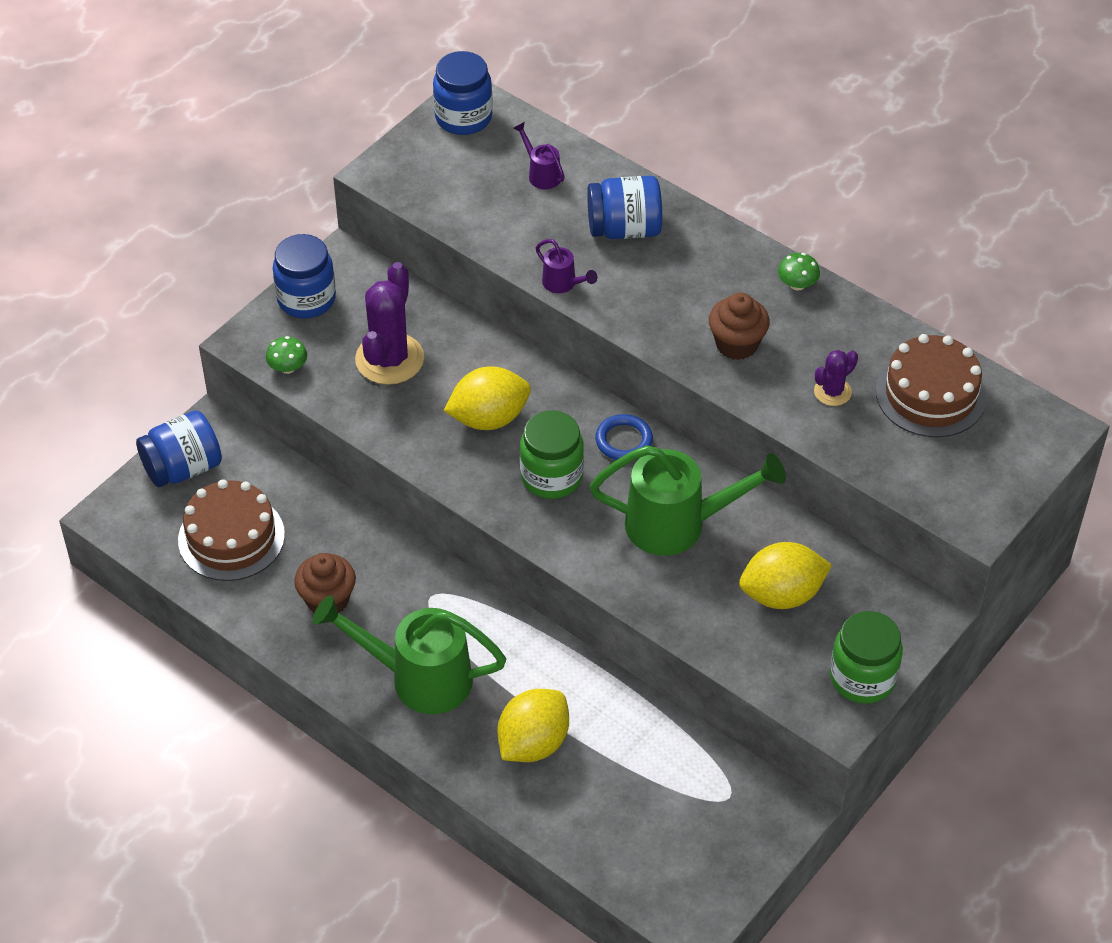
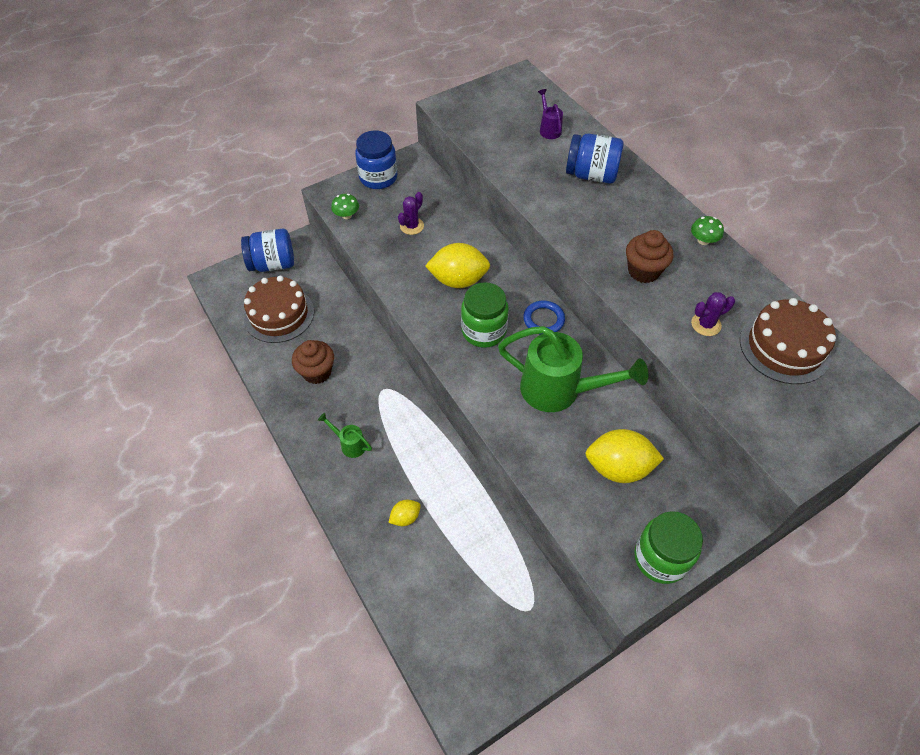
camera: 20 degrees right, 5 degrees up
green watering can [313,595,506,714] -> green watering can [318,413,372,458], size x0.45
purple cactus [355,262,424,385] -> purple cactus [398,192,424,235], size x0.52
blue jar [433,51,493,135] -> none
yellow lemon [497,689,569,762] -> yellow lemon [389,500,421,526], size x0.50
purple watering can [536,239,597,293] -> none

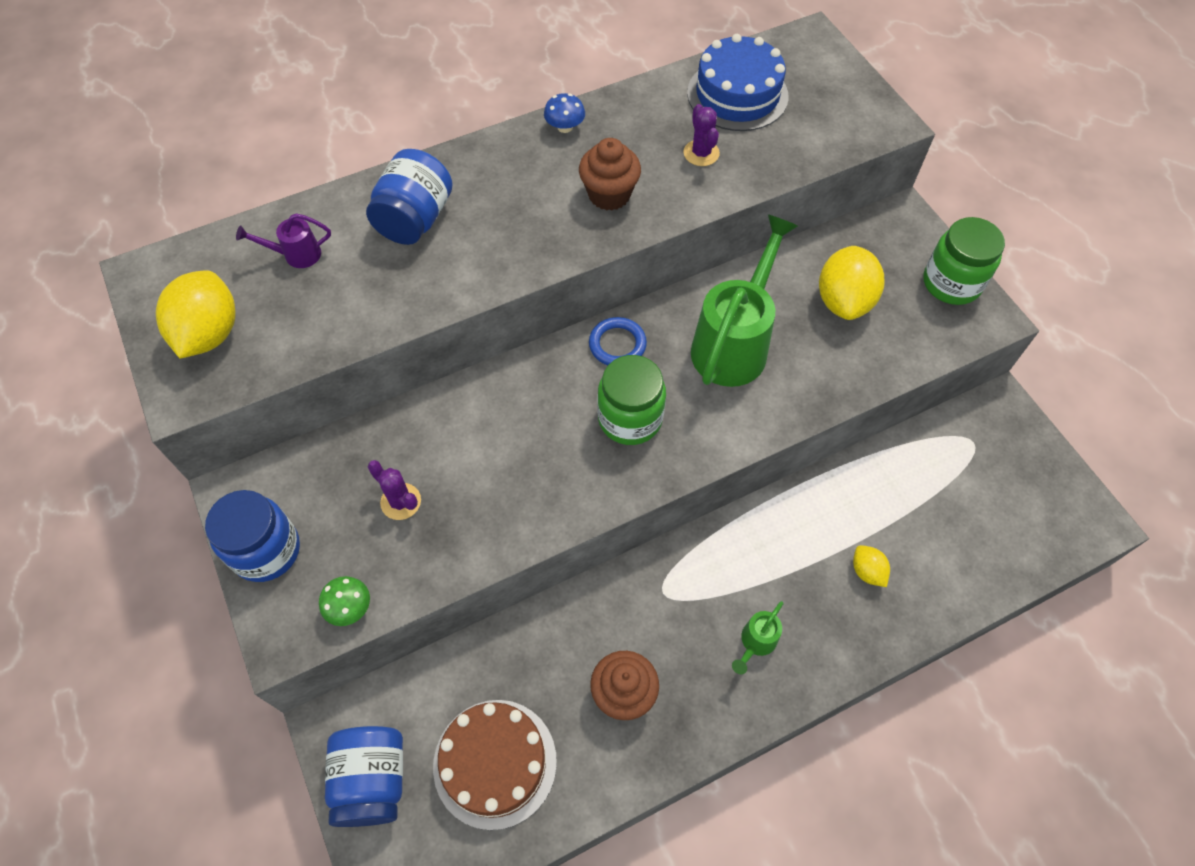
camera: 85 degrees left, 5 degrees up
yellow lemon [425,243,490,288] -> yellow lemon moved to [156,270,236,359]
green mushroom [691,216,724,245] -> blue mushroom [544,93,585,133]
brown cake [740,298,836,384] -> blue cake [687,34,789,131]

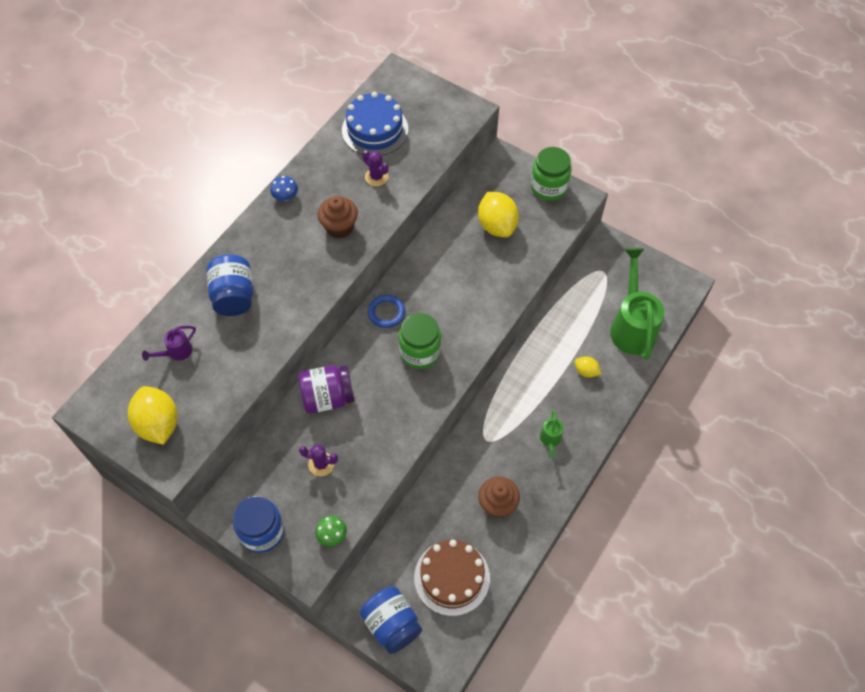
camera: 30 degrees left, 0 degrees up
green watering can [691,214,798,387] -> green watering can moved to [610,248,664,360]
none -> purple jar [298,365,354,414]

